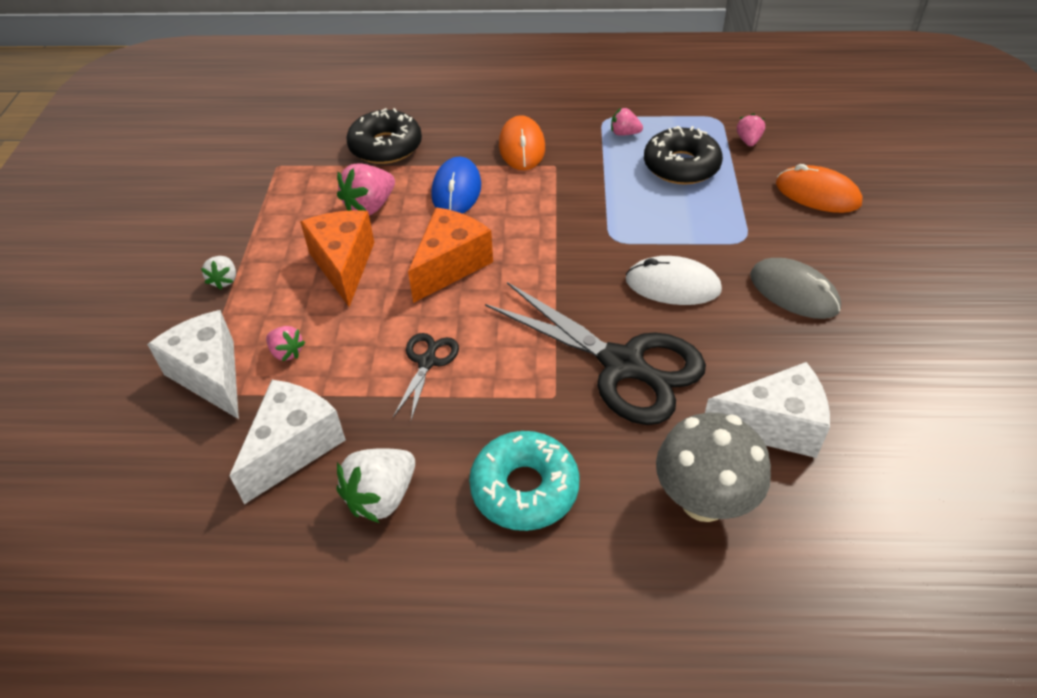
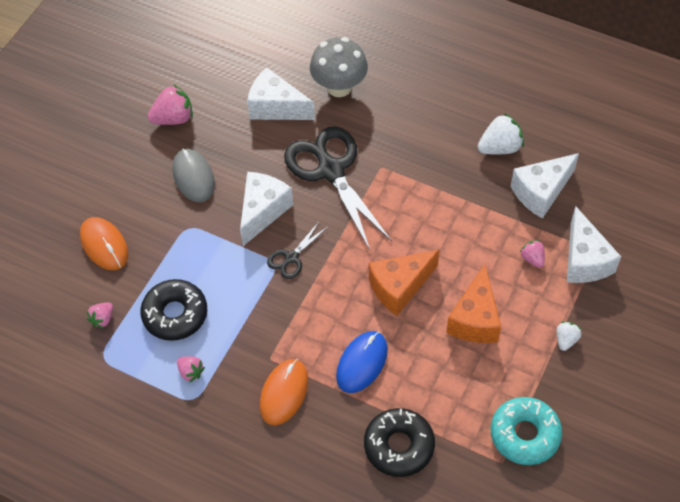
camera: 155 degrees left, 10 degrees up
pink strawberry [337,163,395,216] -> pink strawberry moved to [148,84,193,125]
black scissors [393,333,459,420] -> black scissors moved to [267,222,328,279]
turquoise donut [469,431,580,531] -> turquoise donut moved to [491,397,562,465]
white mouse [626,256,722,305] -> white cheese [240,172,293,246]

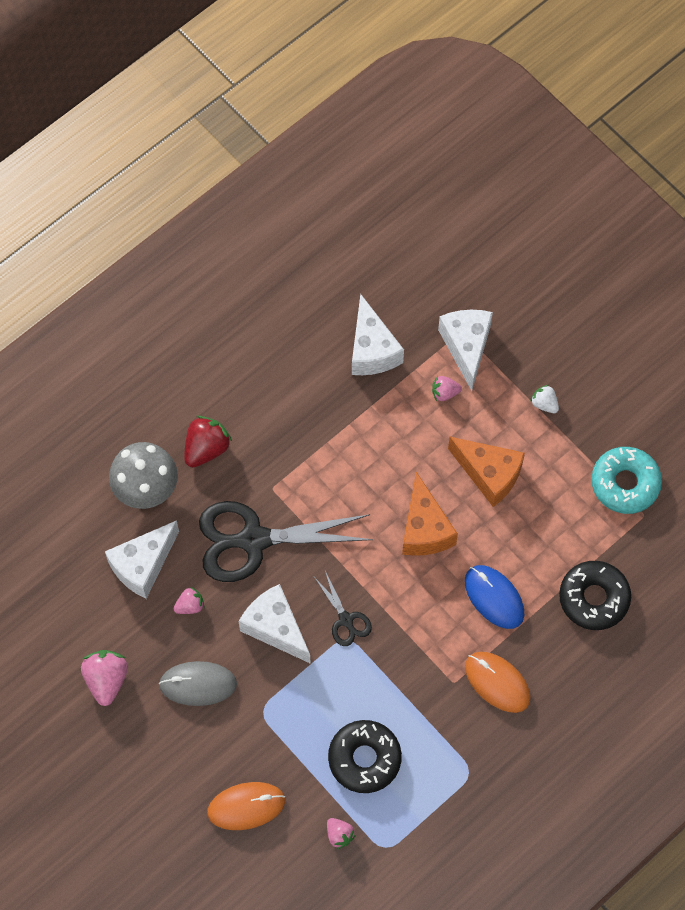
camera: 70 degrees left, 10 degrees up
pink strawberry [177,356,205,383] -> pink strawberry moved to [174,587,204,614]
white strawberry [478,113,524,155] -> none
white cheese [567,206,621,283] -> white cheese turned 105 degrees counterclockwise [438,310,493,391]
none -> red strawberry [184,416,232,467]

